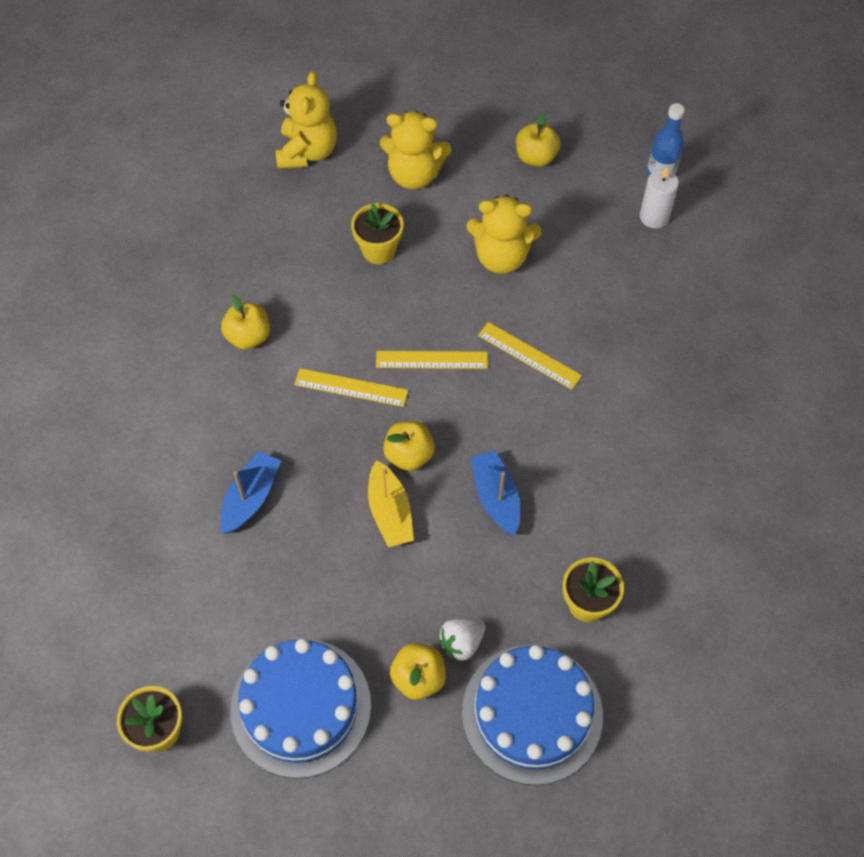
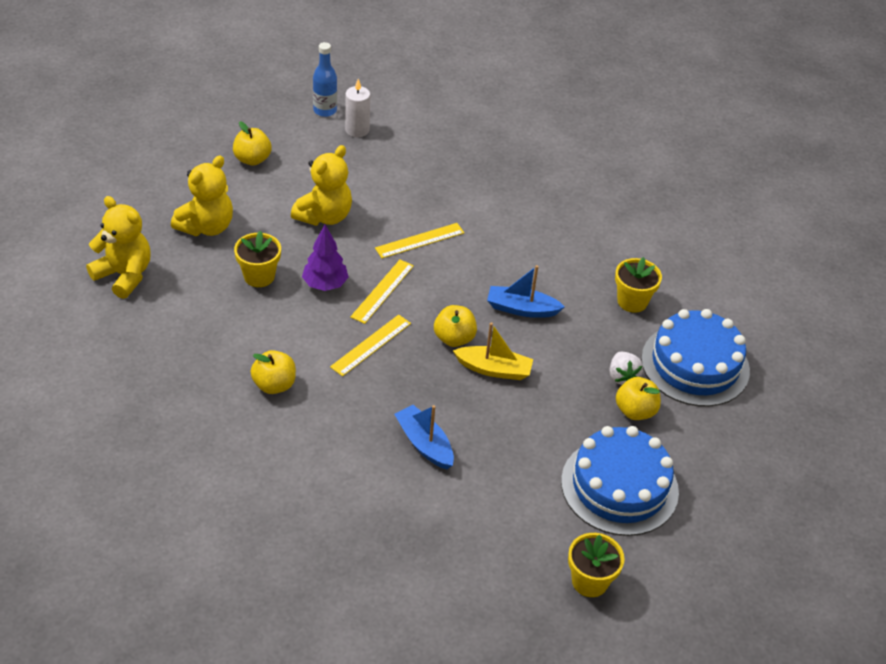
camera: 65 degrees left, 15 degrees down
none -> purple tree [302,225,348,291]

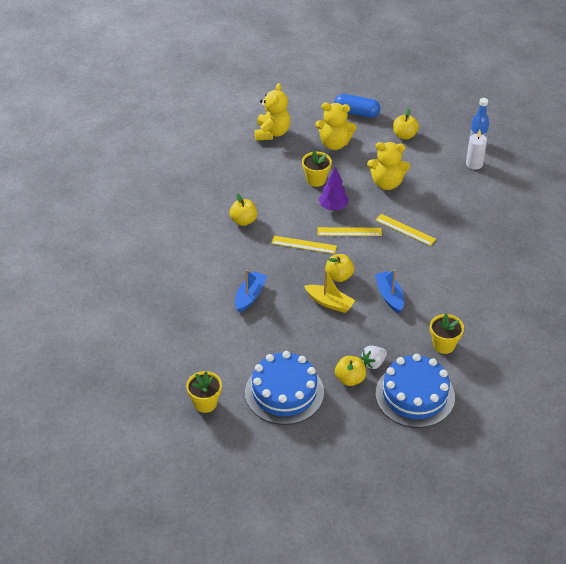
camera: 65 degrees right, 0 degrees up
yellow boat [453,322,533,380] -> yellow boat turned 45 degrees counterclockwise [304,270,355,313]
none -> blue capsule [334,94,380,118]

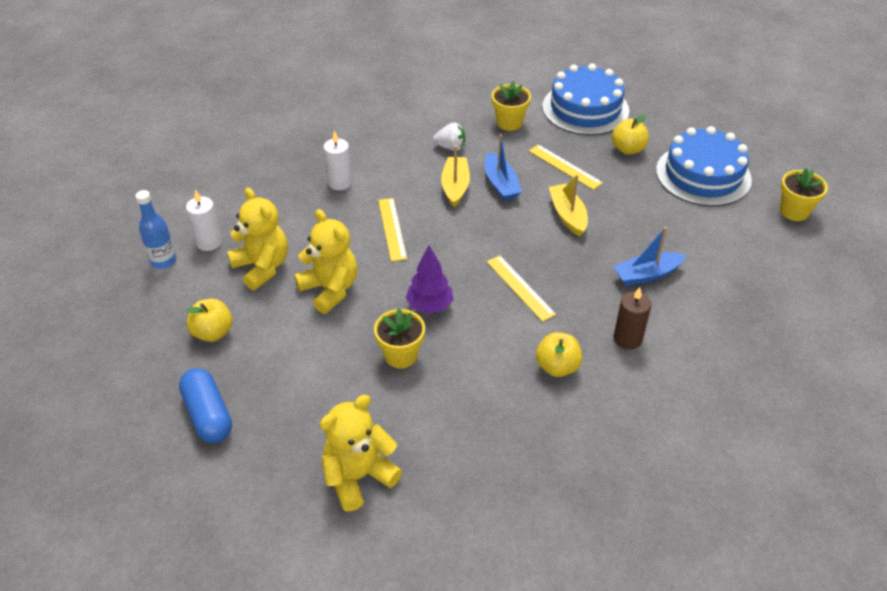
camera: 135 degrees left, 0 degrees up
yellow teddy bear [315,103,357,150] -> yellow teddy bear moved to [227,187,288,290]
yellow ruler [318,227,382,236] -> yellow ruler moved to [529,144,603,190]
yellow apple [325,254,354,282] -> none
white strawberry [361,346,387,369] -> white strawberry moved to [433,122,465,151]
blue boat [375,270,404,313] -> blue boat turned 45 degrees counterclockwise [485,134,522,201]
none -> white candle [323,131,352,190]
none -> yellow boat [441,146,470,207]
none -> brown candle [613,287,651,349]

